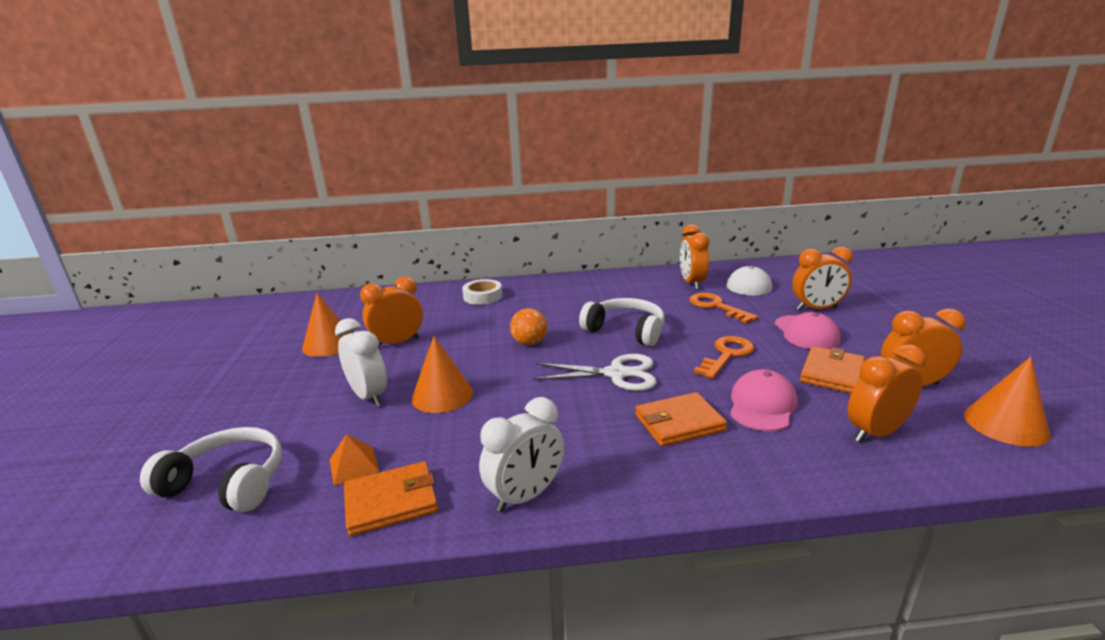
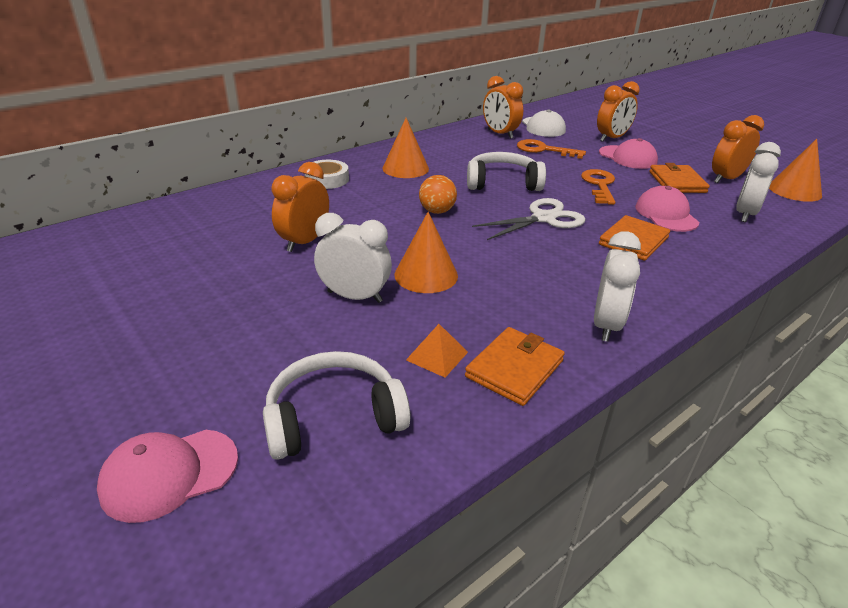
camera: 35 degrees left, 10 degrees up
orange cone [302,293,351,357] -> orange cone moved to [383,118,429,178]
orange clock [848,344,926,442] -> white clock [736,142,781,222]
none -> pink cap [97,430,238,523]

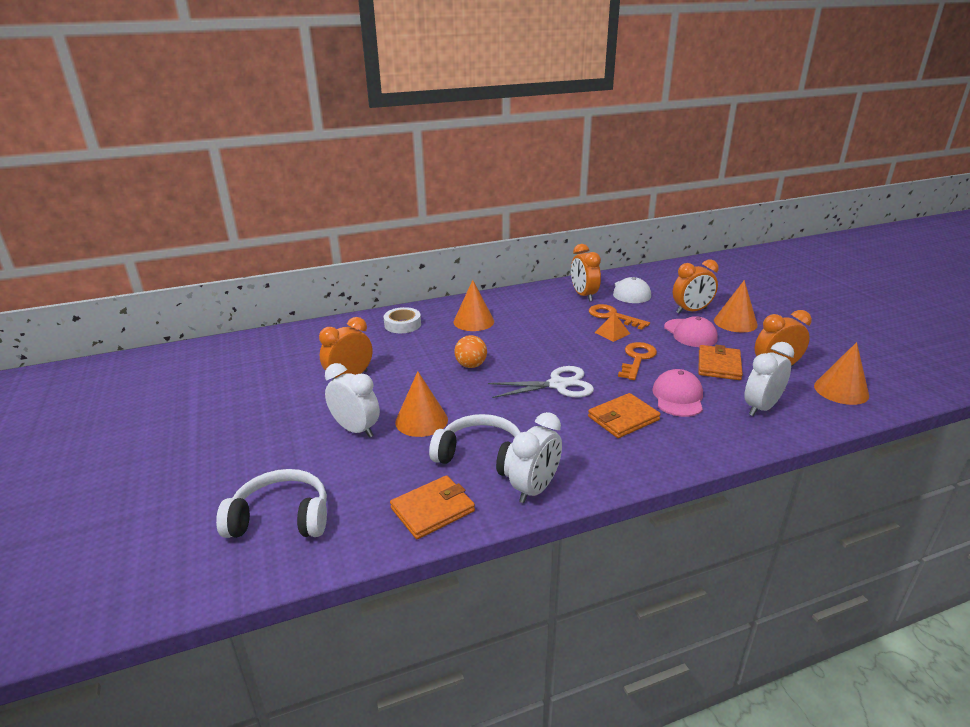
camera: 20 degrees right, 5 degrees down
pink cap [97,430,238,523] -> none
orange pyramid [406,324,468,377] -> orange pyramid moved to [594,313,630,342]
white headphones [467,152,546,191] -> white headphones moved to [429,414,521,477]
none -> orange cone [714,280,758,333]

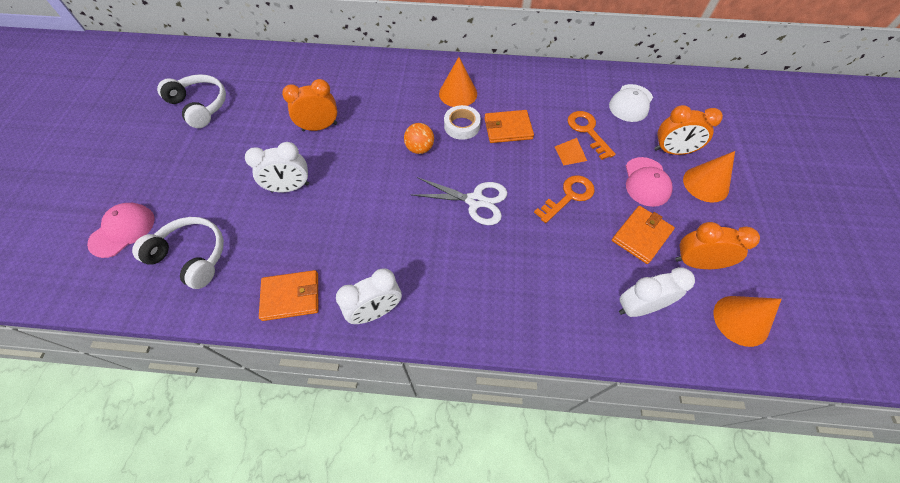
camera: 25 degrees right, 30 degrees up
white clock [325,363,380,438] -> white clock turned 105 degrees clockwise [245,142,309,192]
white tape [384,307,421,333] -> white tape moved to [444,105,481,140]
orange cone [395,371,448,437] -> none
white headphones [429,414,521,477] -> white headphones moved to [157,74,226,128]
orange clock [571,244,601,301] -> none
orange wallet [588,393,661,438] -> orange wallet moved to [484,110,534,143]
pink cap [652,369,703,417] -> pink cap moved to [87,203,155,258]

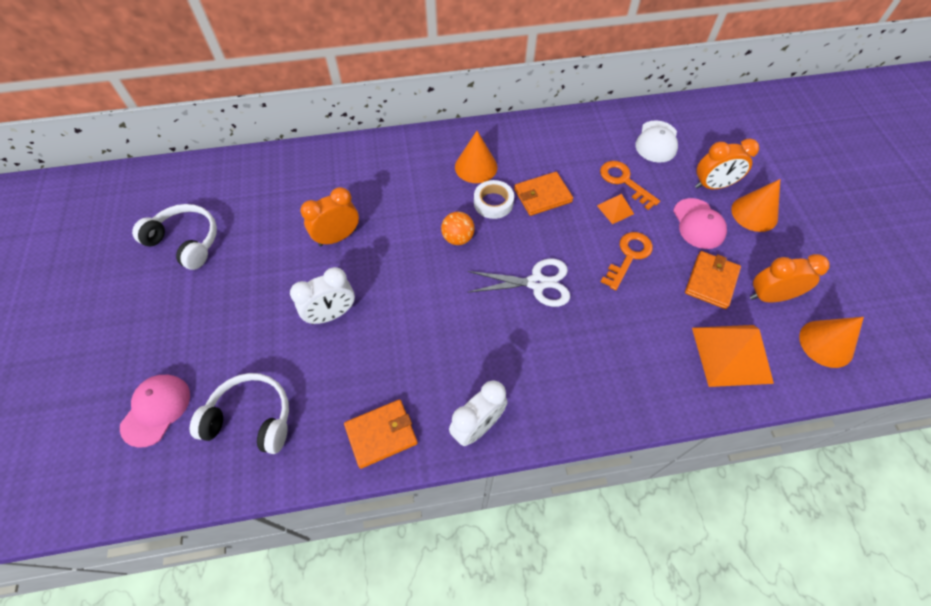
camera: 15 degrees left, 0 degrees up
white clock [619,267,695,317] -> orange pyramid [692,325,774,387]

